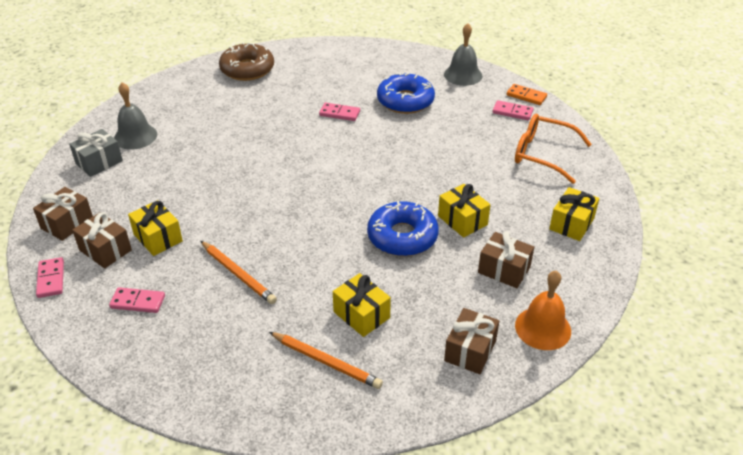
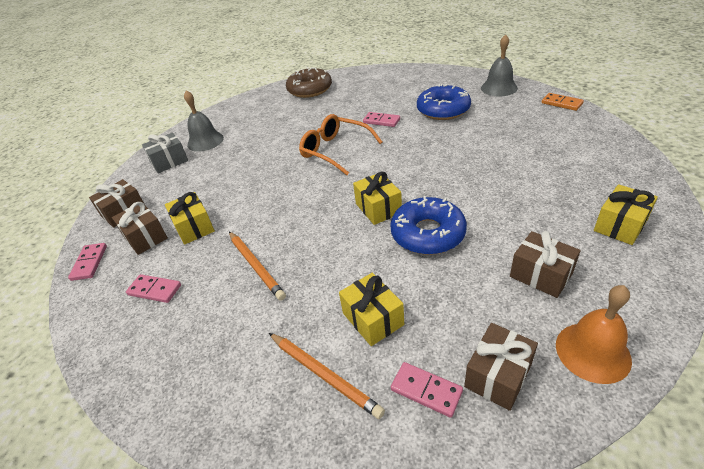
camera: 15 degrees right, 0 degrees up
yellow gift [438,184,491,238] -> yellow gift moved to [353,171,402,225]
pink domino [492,100,533,120] -> pink domino moved to [391,362,463,418]
orange glasses [515,114,592,184] -> orange glasses moved to [299,114,382,175]

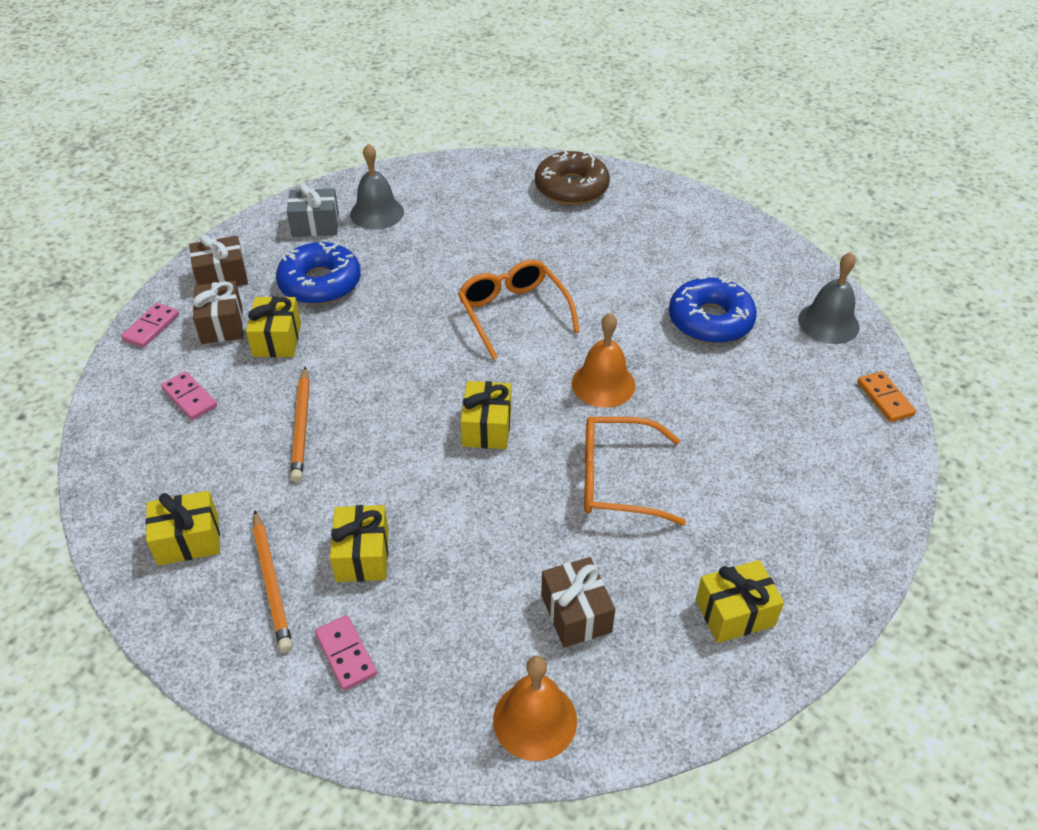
camera: 25 degrees right, 5 degrees up
pink domino [363,112,400,127] -> none
blue donut [390,196,467,255] -> blue donut moved to [276,242,361,305]
brown gift [464,323,538,411] -> none
none -> yellow gift [146,491,220,566]
none -> orange bell [572,313,636,408]
none -> orange glasses [584,416,686,525]

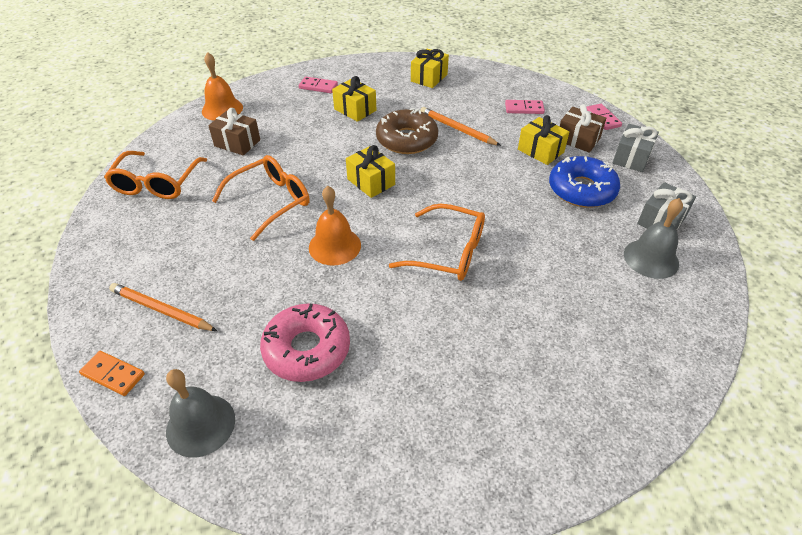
camera: 135 degrees right, 0 degrees up
brown gift [189,234,248,286] -> grey gift [613,124,659,172]
orange pencil [253,510,293,652] -> orange pencil moved to [109,283,217,331]
brown donut [535,150,610,205] -> brown donut moved to [376,108,438,154]
blue donut [669,276,757,344] -> pink donut [260,303,350,382]
yellow gift [696,560,784,643] -> orange glasses [104,151,207,199]

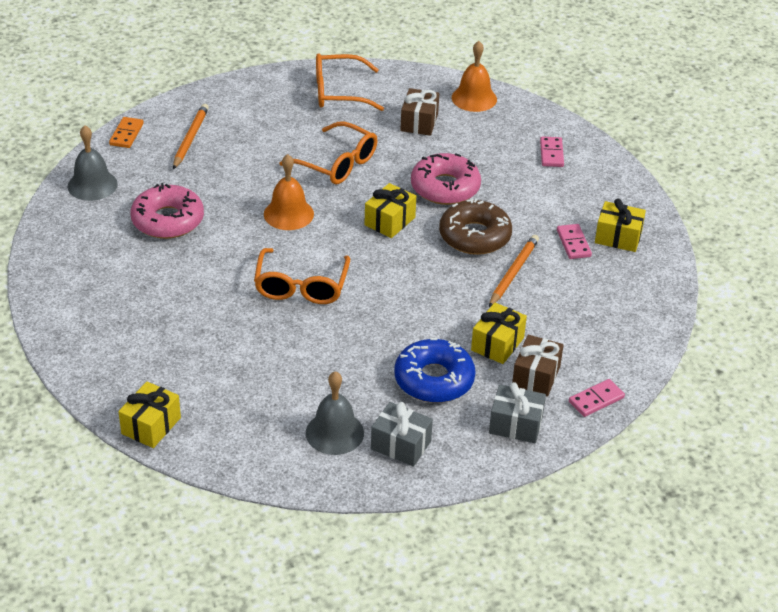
camera: 75 degrees right, 5 degrees down
yellow gift [332,76,376,122] -> yellow gift moved to [118,381,181,448]
pink domino [505,100,545,114] -> pink domino moved to [557,224,592,259]
none -> pink donut [411,153,481,205]

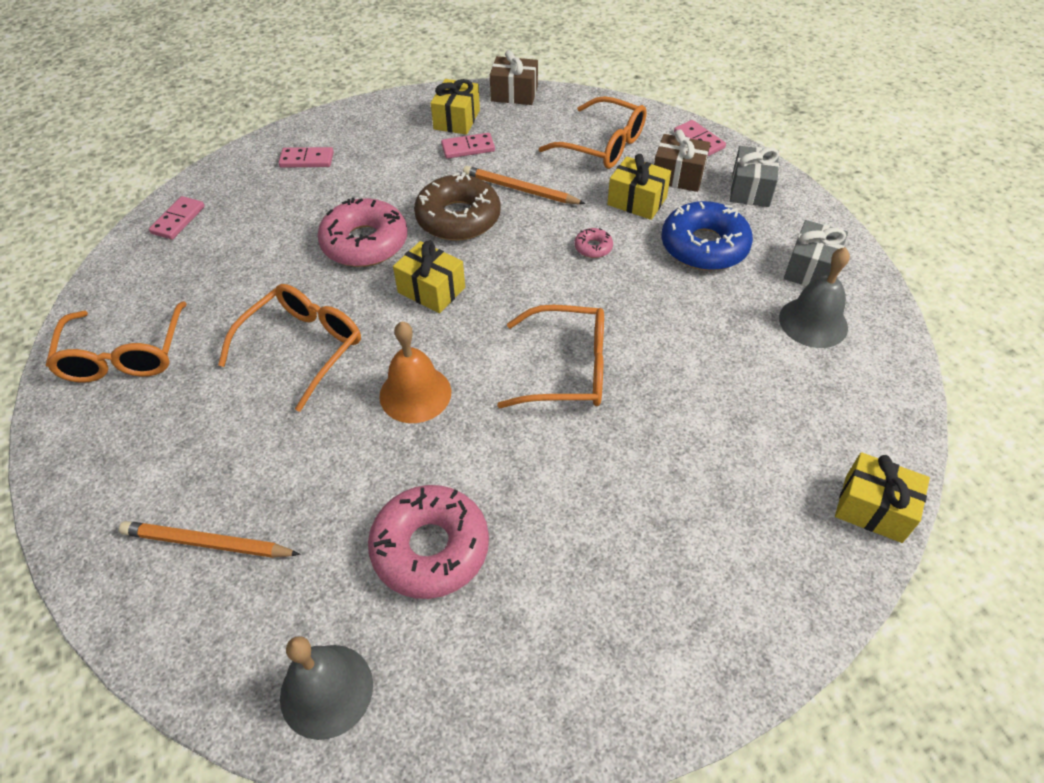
camera: 90 degrees left, 10 degrees up
orange domino [109,117,144,148] -> none
brown gift [400,88,439,136] -> brown gift moved to [490,50,538,105]
orange bell [452,41,497,112] -> pink domino [149,196,205,240]
none -> orange glasses [539,96,647,169]
none -> pink donut [574,228,613,258]

